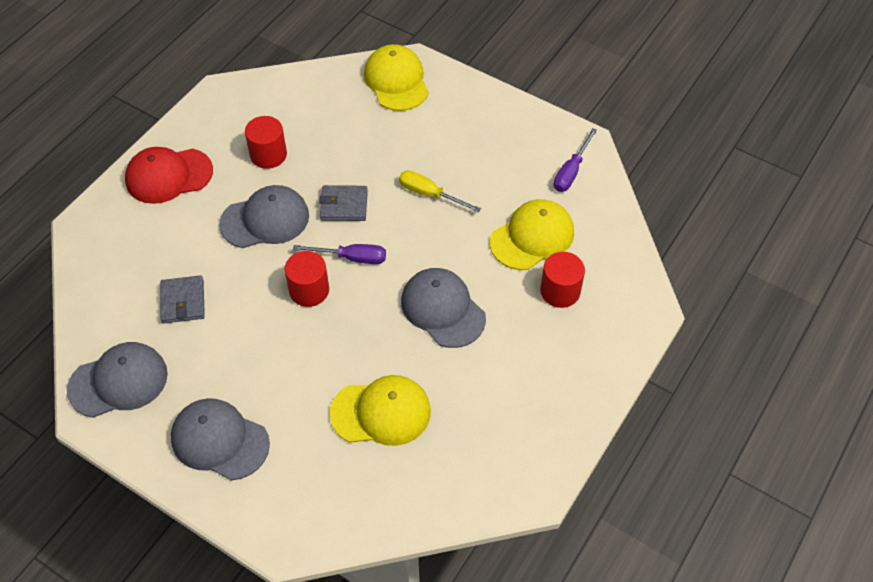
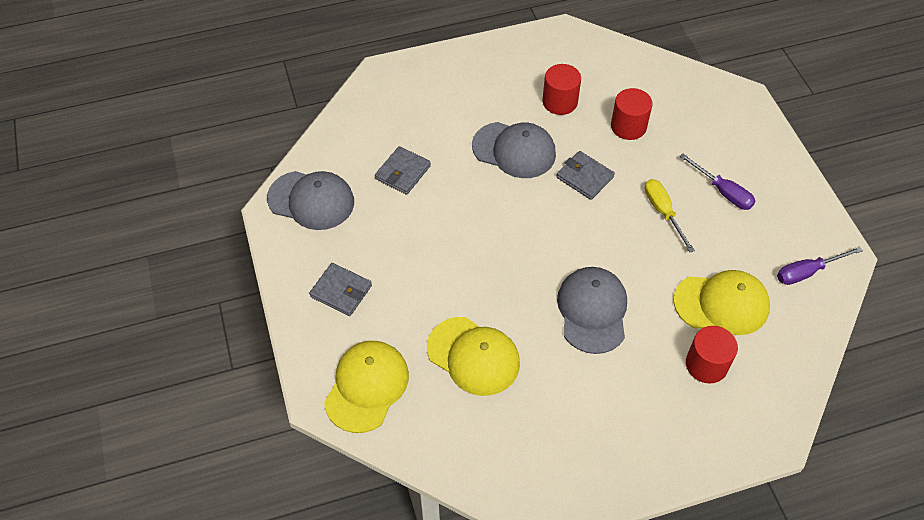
camera: 40 degrees right, 0 degrees up
red cap [125,147,213,204] -> none
grey cap [171,398,270,480] -> grey wallet [309,263,372,316]
red cylinder [284,251,329,307] -> red cylinder moved to [611,88,653,140]
purple screwdriver [293,244,386,264] -> purple screwdriver moved to [679,153,755,210]
yellow cap [364,44,429,111] -> yellow cap moved to [324,341,409,433]

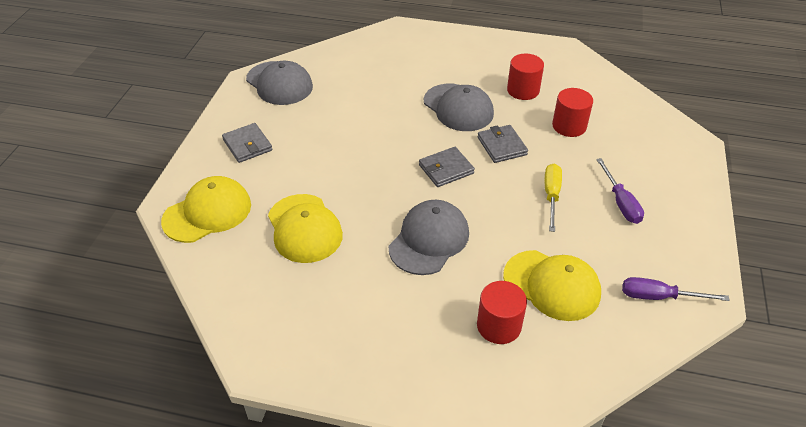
camera: 30 degrees right, 10 degrees down
grey wallet [375,146,431,195] -> grey wallet moved to [419,147,475,187]

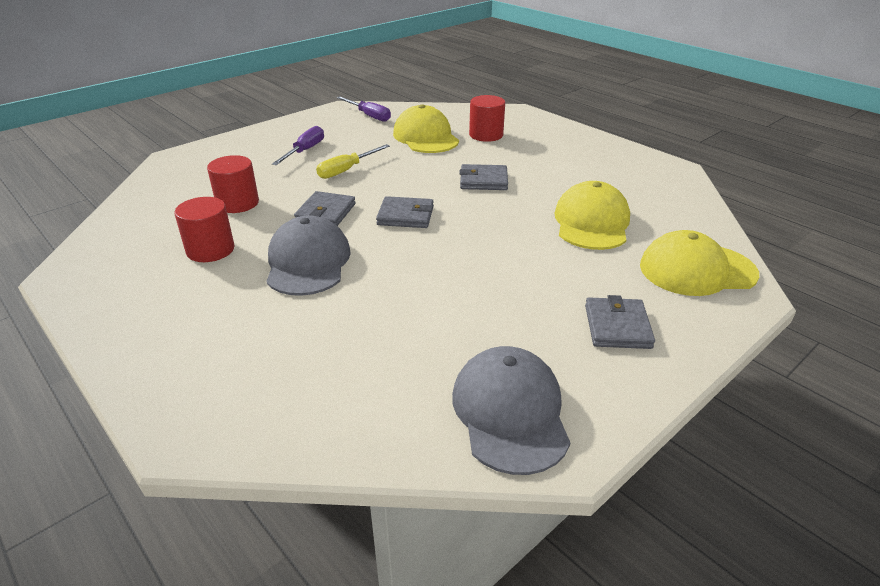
camera: 145 degrees left, 10 degrees down
grey cap [389,200,469,275] -> grey wallet [459,164,508,190]

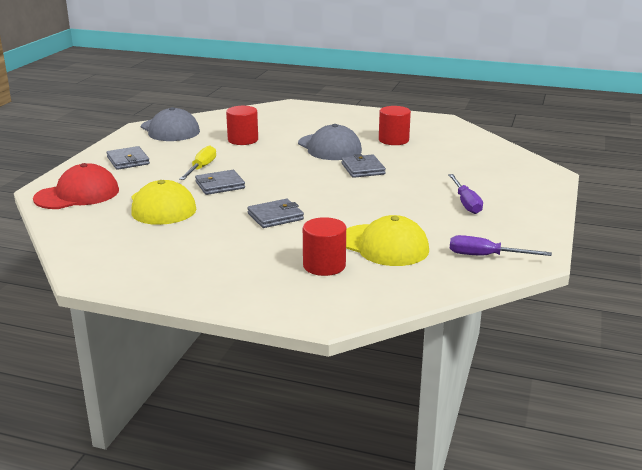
camera: 150 degrees right, 10 degrees down
red cylinder [207,155,259,213] -> red cylinder moved to [226,106,258,145]
yellow screwdriver [316,144,390,179] -> yellow screwdriver moved to [180,145,216,180]
grey wallet [376,196,434,228] -> grey wallet moved to [195,170,245,195]
yellow cap [640,230,759,296] -> red cap [33,163,119,209]

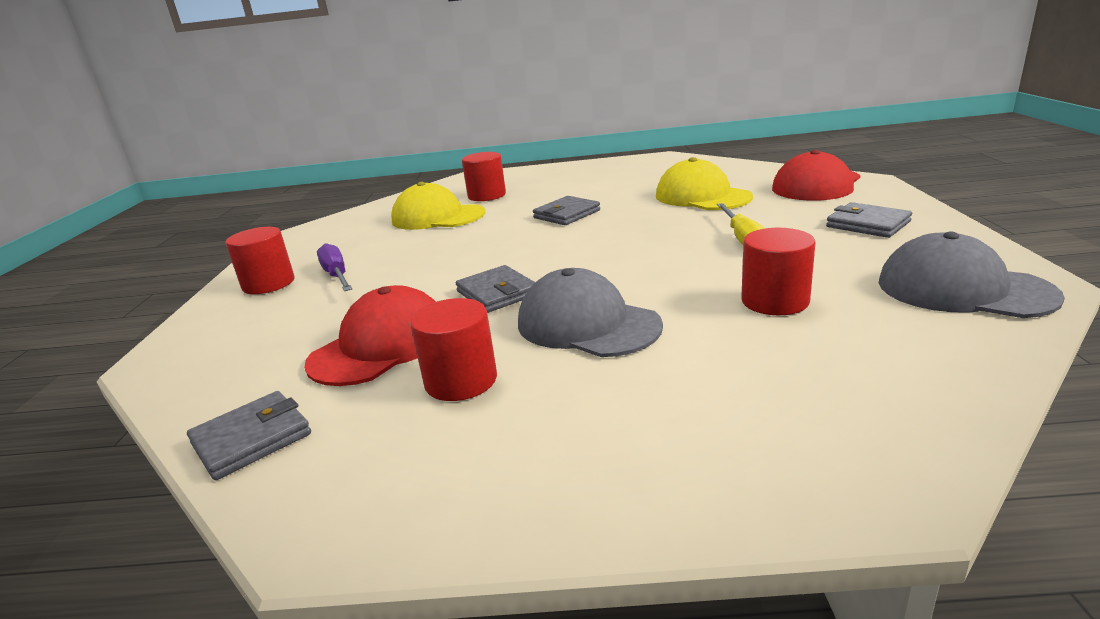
camera: 165 degrees right, 0 degrees up
grey wallet [195,170,245,195] -> grey wallet moved to [187,391,311,480]
purple screwdriver [450,235,552,256] -> none
none -> red cylinder [225,227,295,294]
none -> red cap [304,285,436,386]

